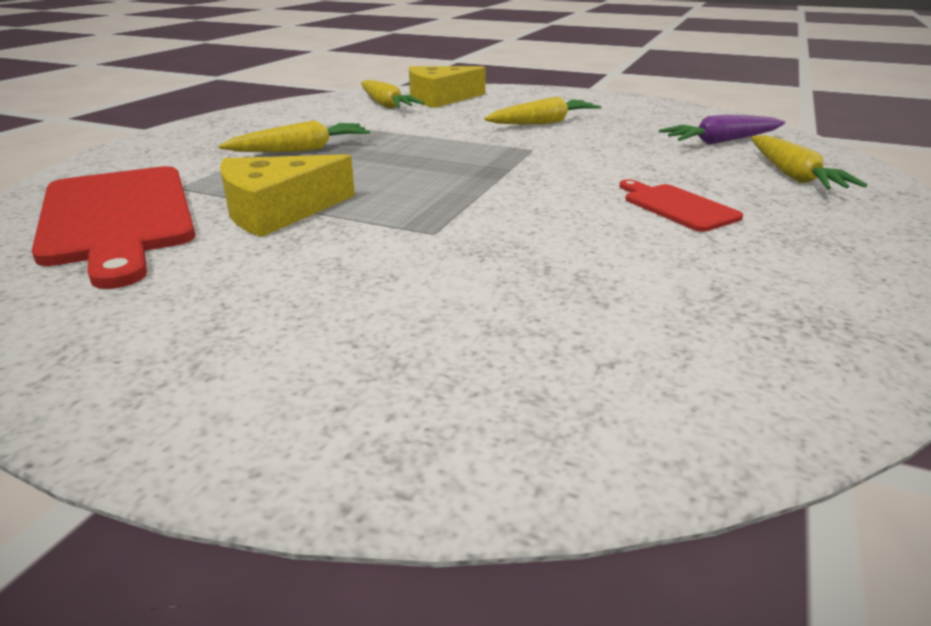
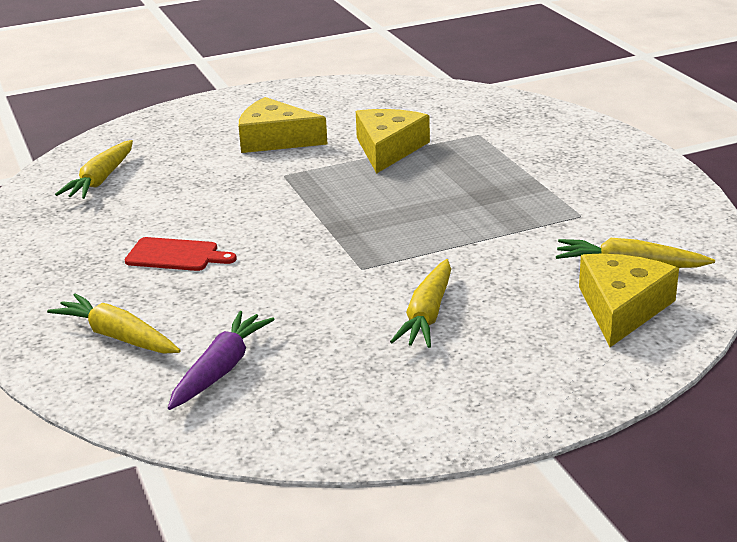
camera: 135 degrees right, 0 degrees up
red cutting board [32,166,195,289] -> none
yellow carrot [218,120,370,152] -> yellow carrot moved to [55,140,133,199]
none -> yellow cheese [239,97,327,153]

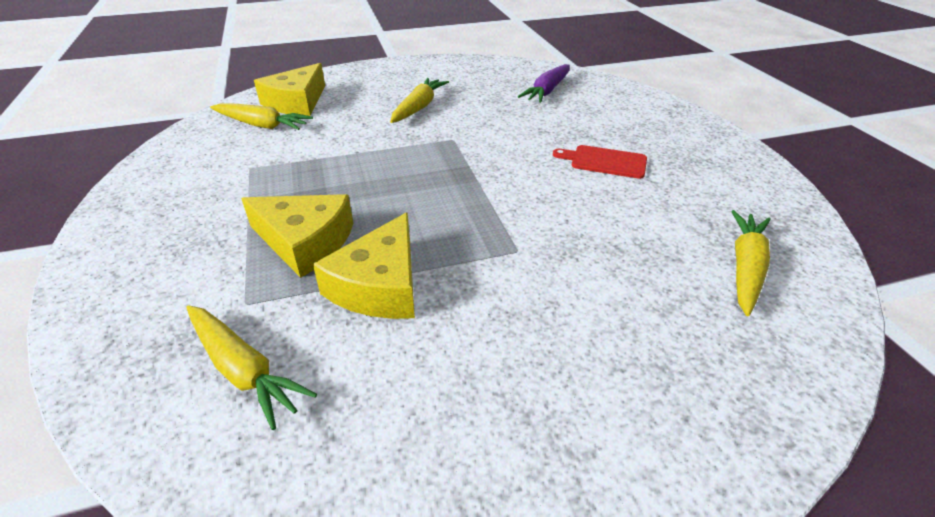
camera: 175 degrees left, 10 degrees up
yellow carrot [47,293,181,354] -> yellow carrot moved to [186,305,317,430]
yellow cheese [239,97,327,153] -> yellow cheese moved to [241,194,353,278]

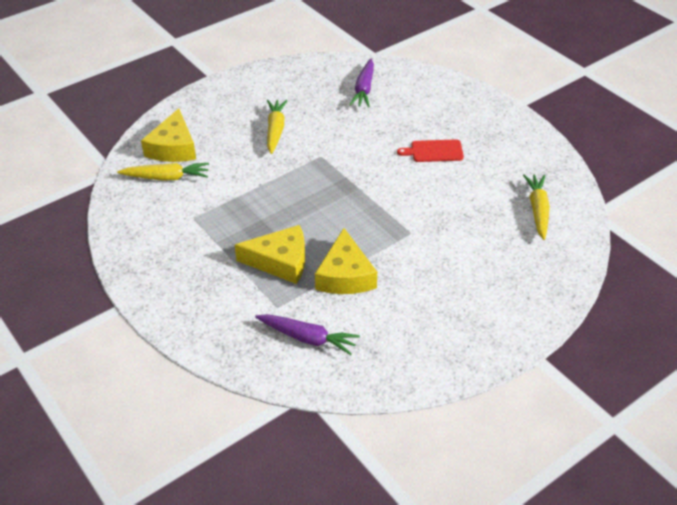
camera: 20 degrees left, 5 degrees up
yellow carrot [186,305,317,430] -> purple carrot [255,314,360,355]

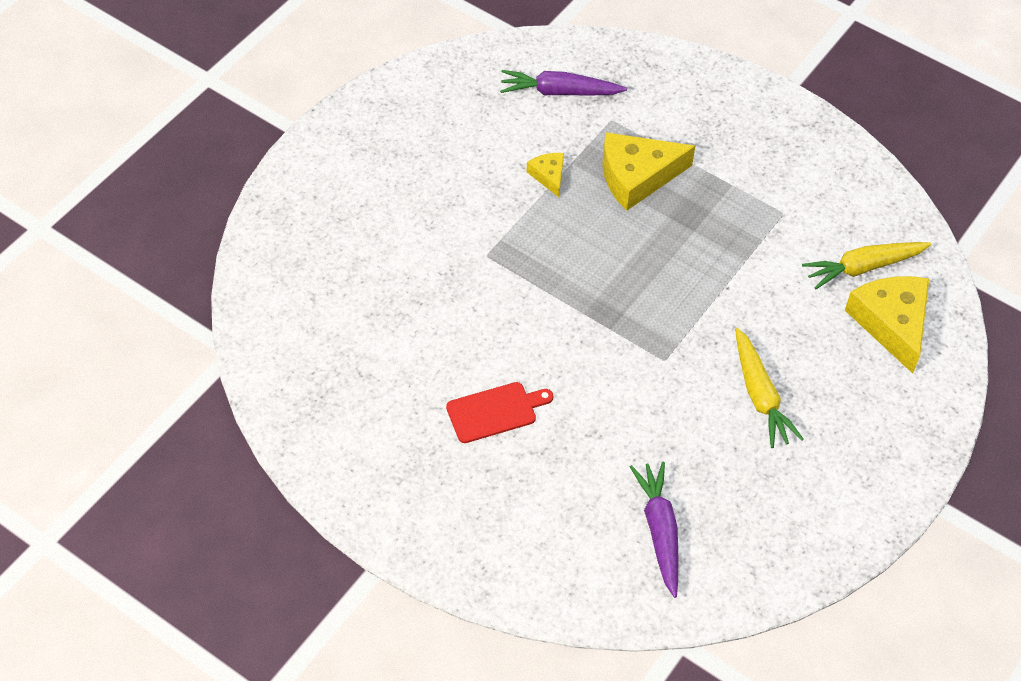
camera: 160 degrees right, 10 degrees up
yellow cheese [315,228,377,294] -> yellow cheese [526,153,564,197], size x0.50
yellow carrot [523,174,550,240] -> none

